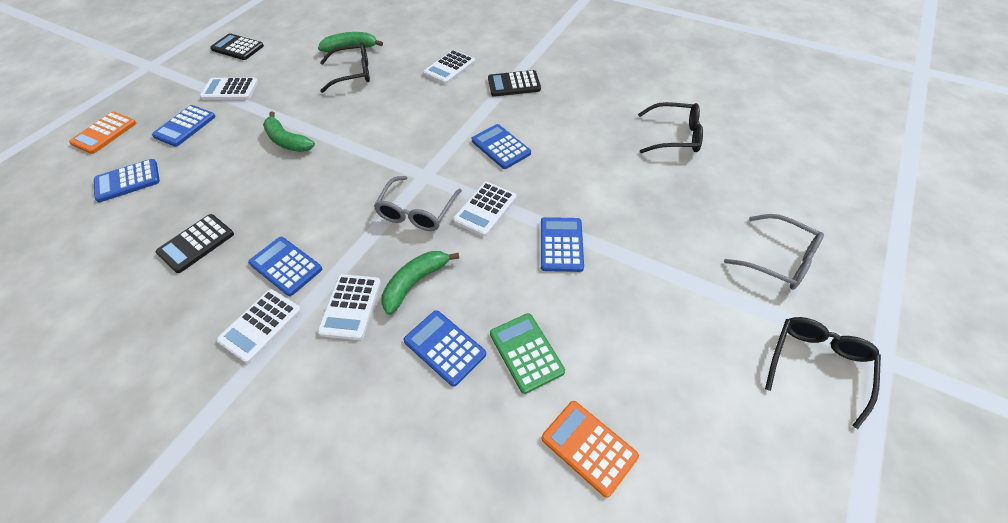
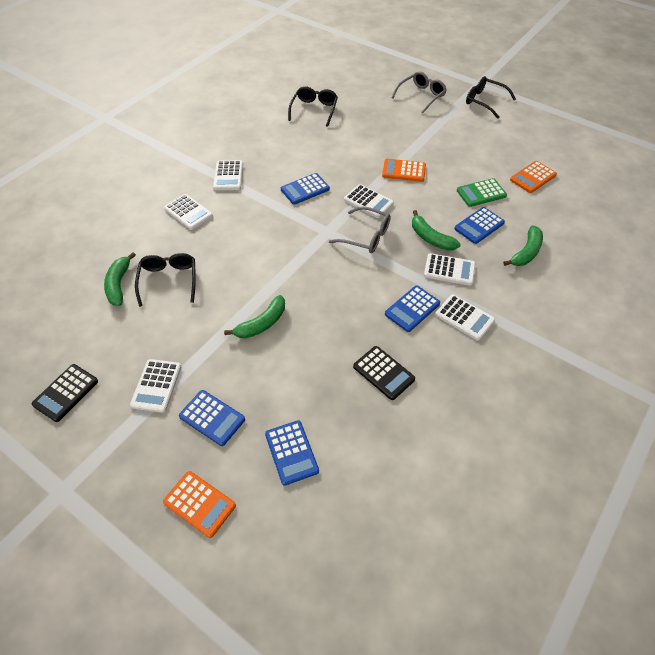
camera: 85 degrees left, 0 degrees up
black calculator [488,70,541,97] -> white calculator [213,160,243,190]
blue calculator [541,217,584,272] -> orange calculator [382,159,426,182]
none -> green banana [503,226,543,266]

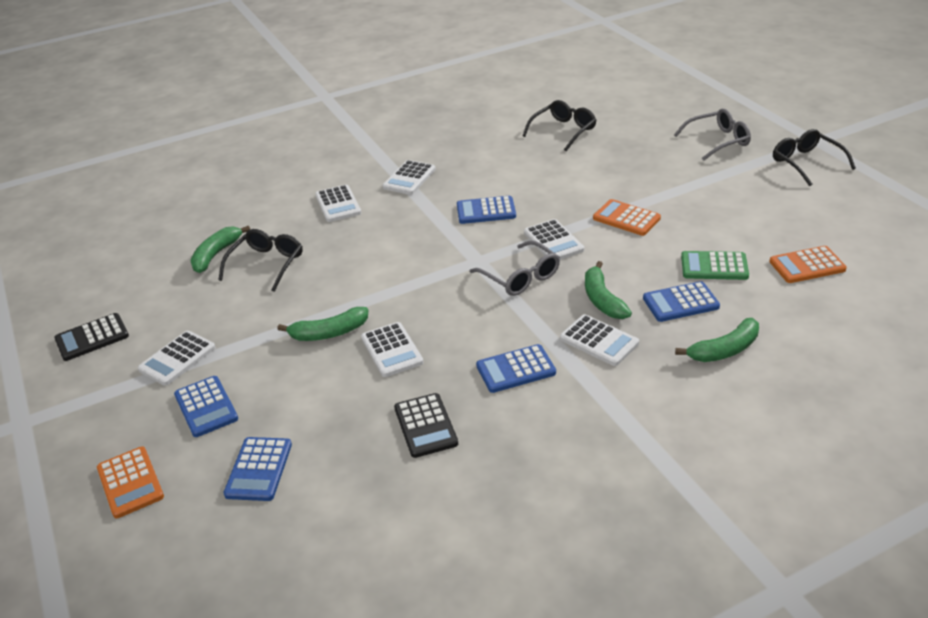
camera: 30 degrees right, 15 degrees down
white calculator [435,294,495,341] -> white calculator moved to [361,322,424,377]

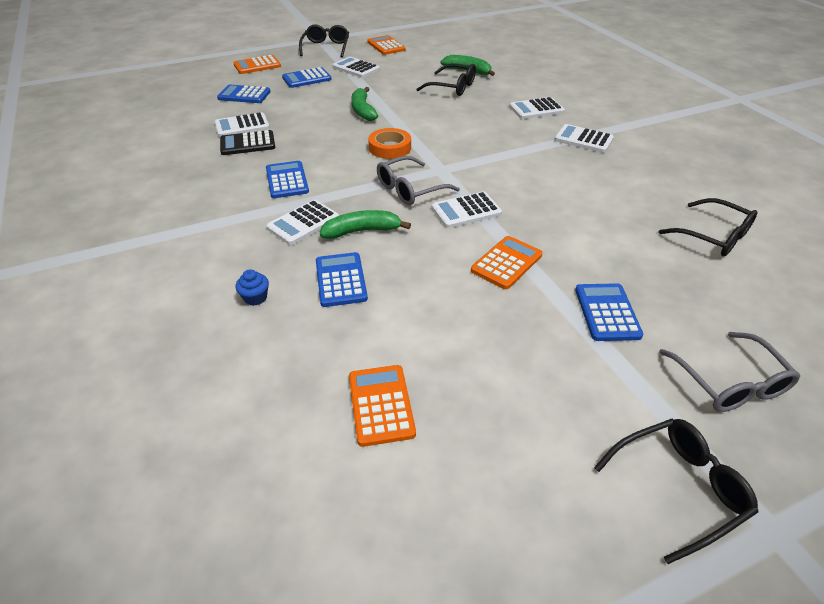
camera: 90 degrees right, 5 degrees up
black calculator [54,313,129,361] -> orange calculator [367,35,406,55]
white calculator [361,322,424,377] -> white calculator moved to [214,112,270,137]
blue calculator [457,196,516,224] -> blue calculator moved to [575,283,643,341]
green banana [675,318,759,362] -> blue cupcake [236,269,269,306]
green calculator [681,251,749,280] -> none
none -> black glasses [299,24,349,57]
none -> orange tape [368,128,411,159]

